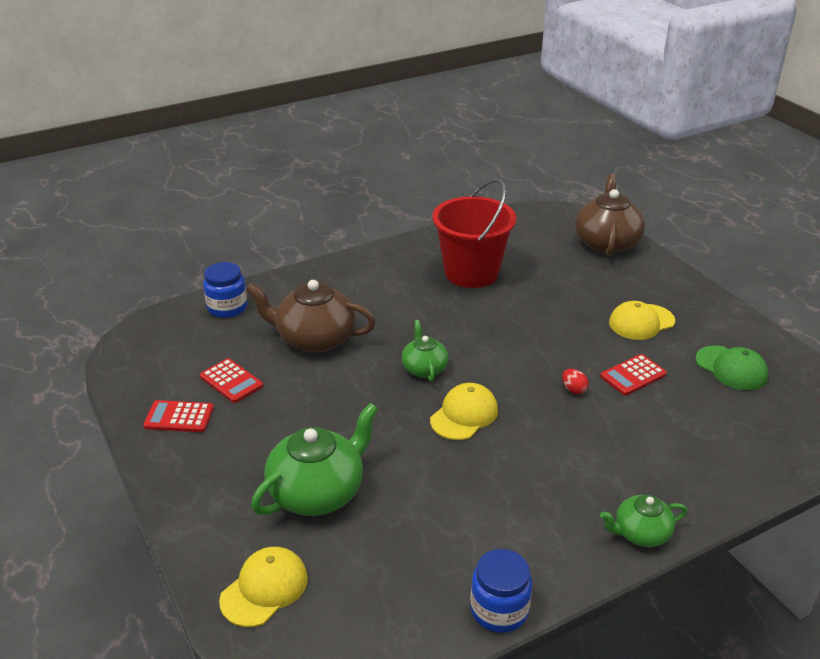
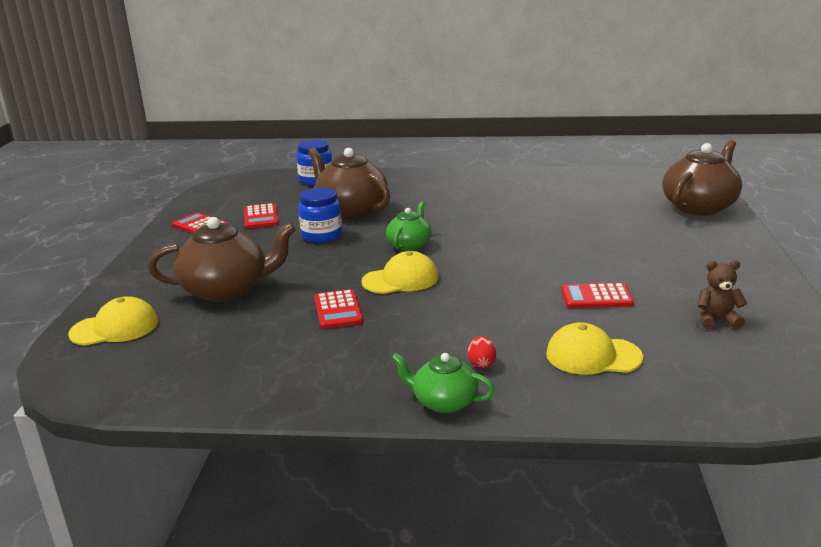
camera: 35 degrees right, 10 degrees down
green teapot [251,403,378,516] -> brown teapot [148,217,296,302]
red bucket [433,179,516,288] -> none
blue jar [470,549,532,633] -> blue jar moved to [298,187,342,242]
red egg [562,369,589,394] -> red egg moved to [468,336,496,368]
yellow cap [609,301,675,340] -> yellow cap moved to [546,322,643,375]
green cap [695,345,769,390] -> brown teddy bear [698,260,747,330]
none -> red calculator [314,289,363,329]

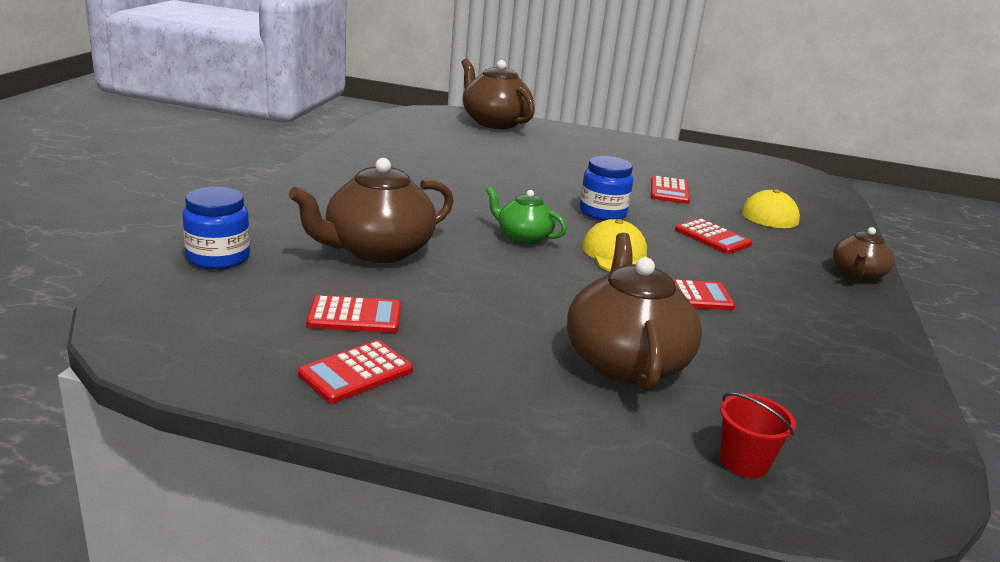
camera: 85 degrees left, 0 degrees up
yellow cap [68,296,158,346] -> red bucket [720,393,796,478]
blue jar [298,187,342,242] -> blue jar moved to [579,156,633,221]
green teapot [391,353,495,413] -> brown teapot [833,227,894,281]
red egg [468,336,496,368] -> none
brown teddy bear [698,260,747,330] -> none
none -> red calculator [675,218,752,254]

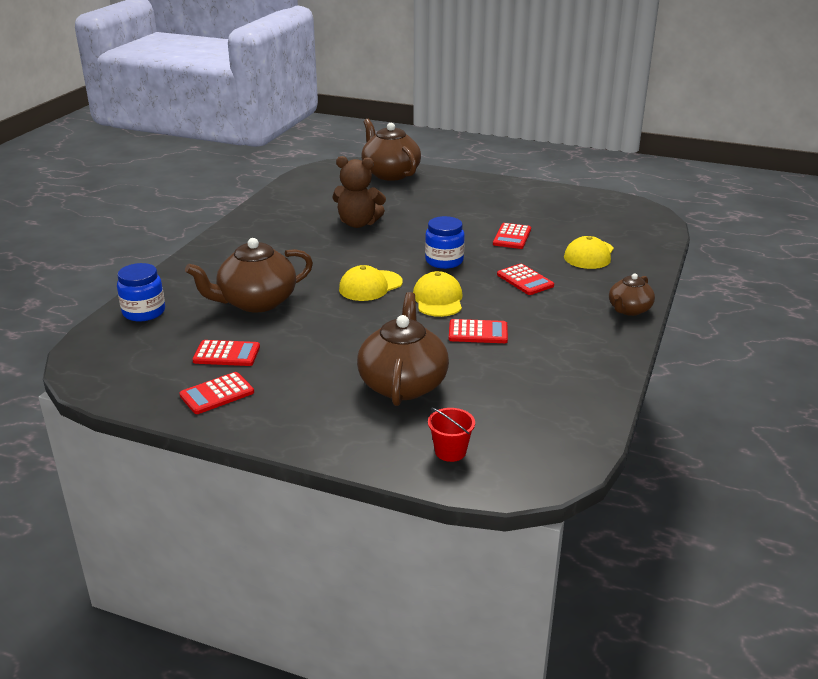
camera: 10 degrees right, 5 degrees up
green teapot [486,187,567,244] -> yellow cap [339,265,403,301]
none -> brown teddy bear [332,156,386,228]

